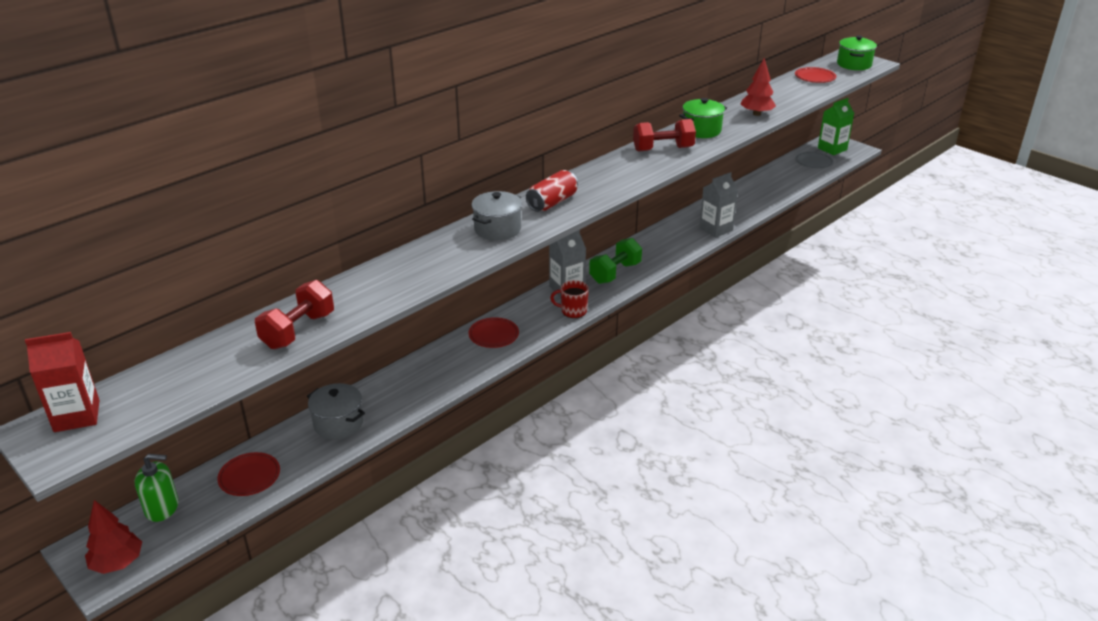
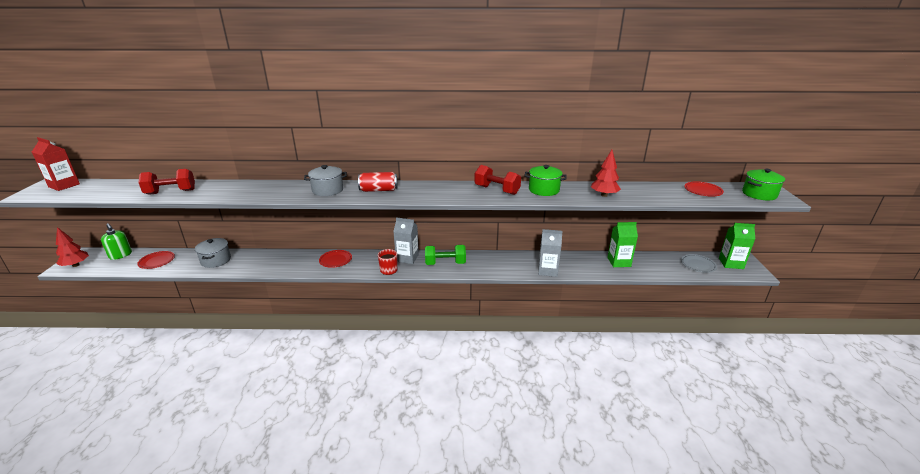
camera: 45 degrees right, 5 degrees down
none -> green carton [607,222,638,267]

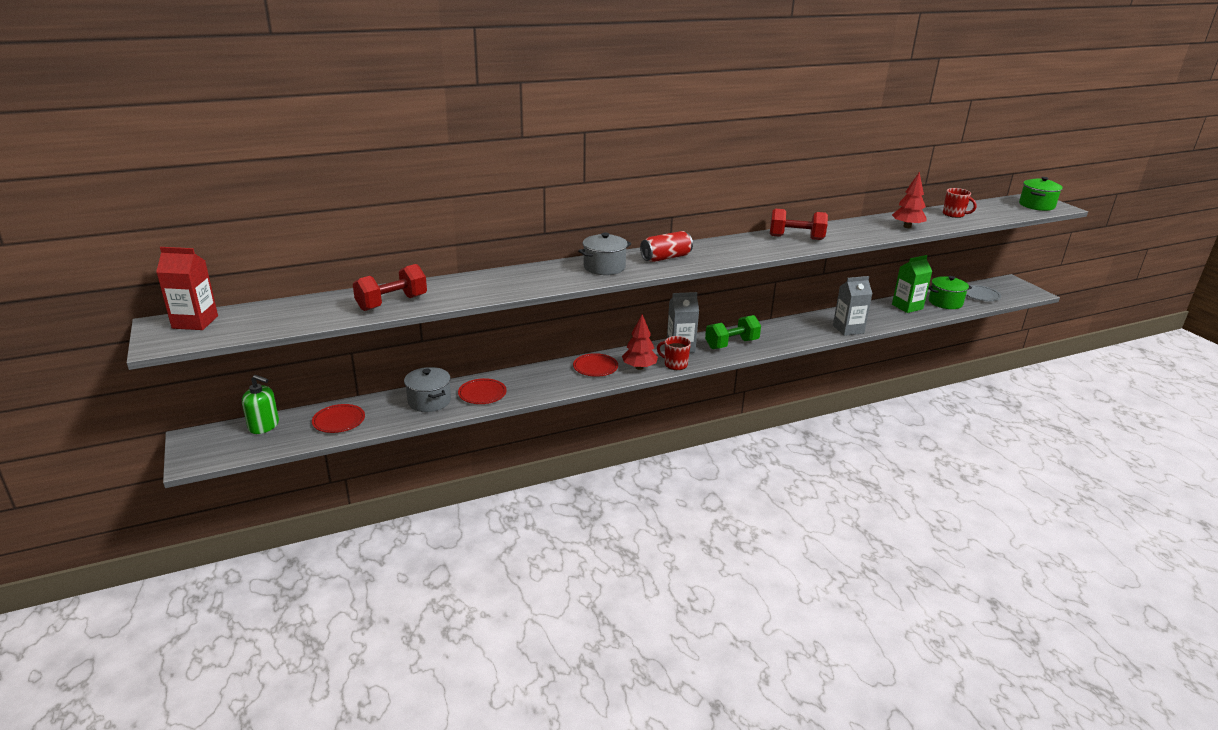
camera: 25 degrees left, 0 degrees up
red tree [56,227,89,267] -> red tree moved to [622,314,658,370]
green pot [524,165,567,196] -> green pot moved to [928,276,972,309]
red plate [684,182,724,197] -> red plate moved to [458,378,507,404]
green carton [719,223,755,269] -> none
none -> red mug [943,188,977,218]

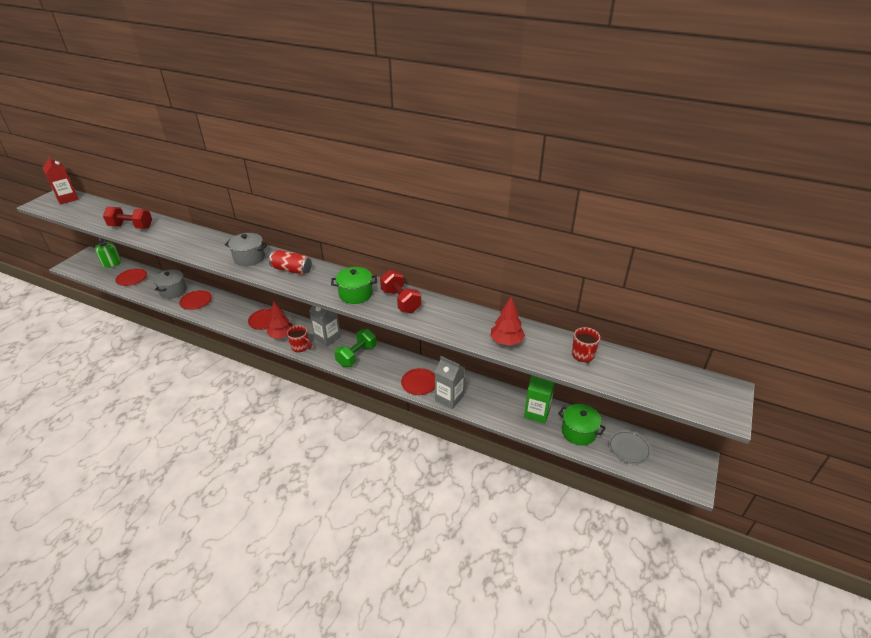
camera: 50 degrees right, 10 degrees up
red mug [657,336,691,370] -> red mug turned 135 degrees clockwise [287,325,312,352]
green dumbbell [705,315,761,349] -> green dumbbell turned 75 degrees counterclockwise [334,329,377,367]
green pot [1019,177,1063,211] -> green pot moved to [331,267,377,304]
none -> red plate [401,368,435,395]

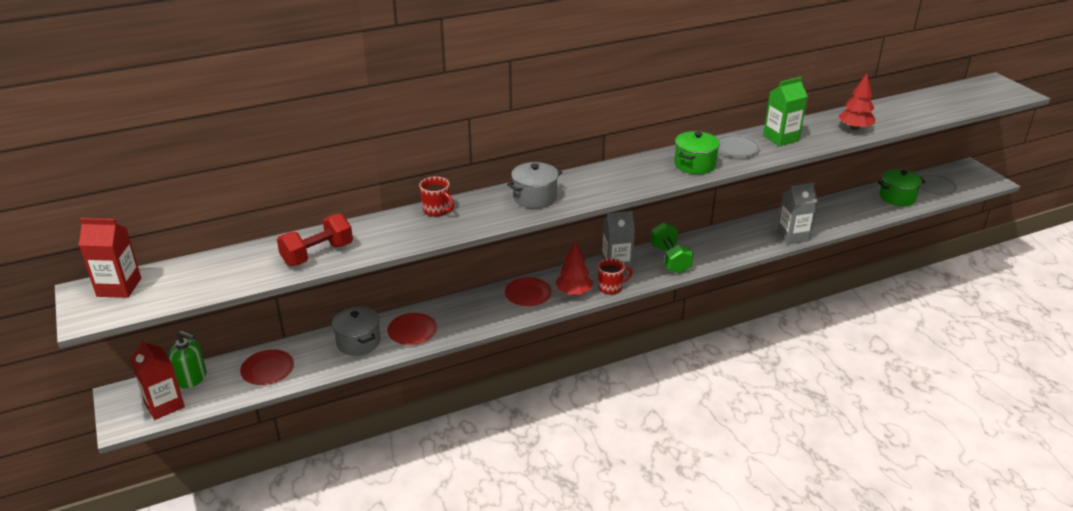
camera: 50 degrees left, 5 degrees down
red can [269,250,312,275] -> none
red dumbbell [380,270,421,313] -> grey plate [718,134,761,157]
red plate [401,368,435,395] -> none
green carton [524,375,555,424] -> green carton moved to [763,77,808,146]
red mug [572,327,600,363] -> red mug moved to [419,177,454,217]
none -> red carton [130,339,185,420]

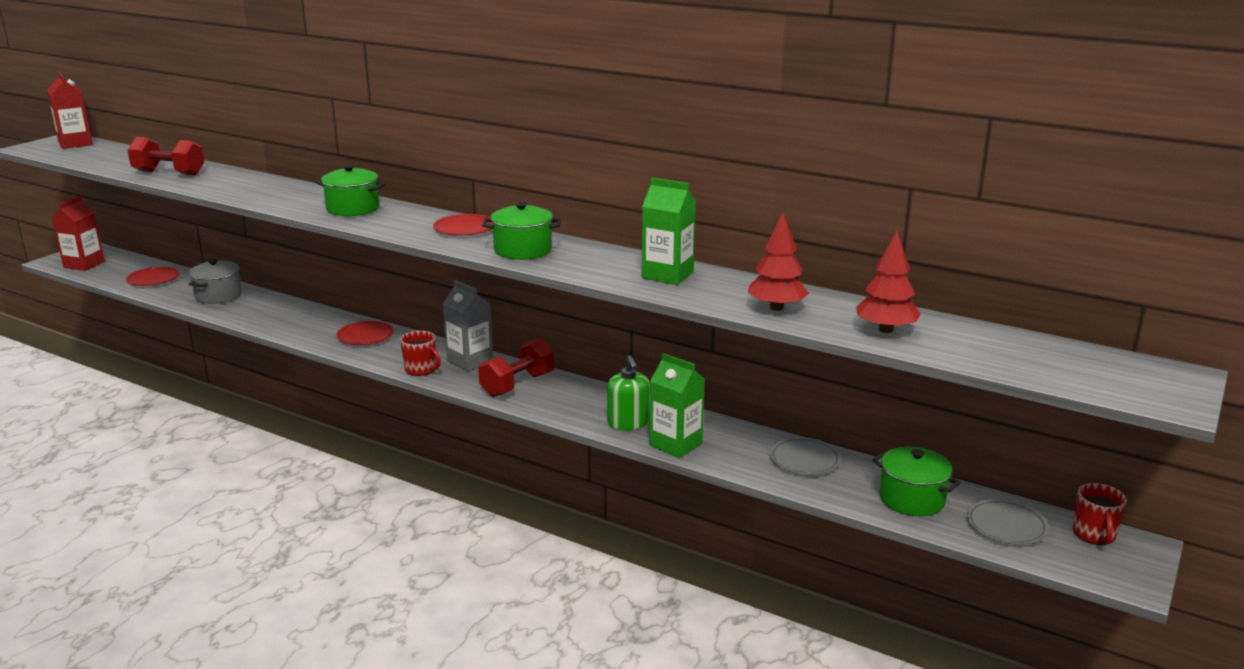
camera: 55 degrees right, 10 degrees down
green soap dispenser [169,331,207,389] -> green soap dispenser moved to [607,355,650,430]
red plate [387,313,437,345] -> red plate moved to [433,214,493,236]
red mug [419,177,454,217] -> red mug moved to [1073,483,1127,545]
grey pot [507,162,562,208] -> green pot [316,165,385,216]
red tree [555,241,593,295] -> red tree moved to [856,231,921,333]
green dumbbell [651,222,693,274] -> red dumbbell [478,338,555,397]
grey plate [718,134,761,157] -> grey plate moved to [770,437,841,475]
grey carton [777,182,818,244] -> green carton [649,353,705,458]

